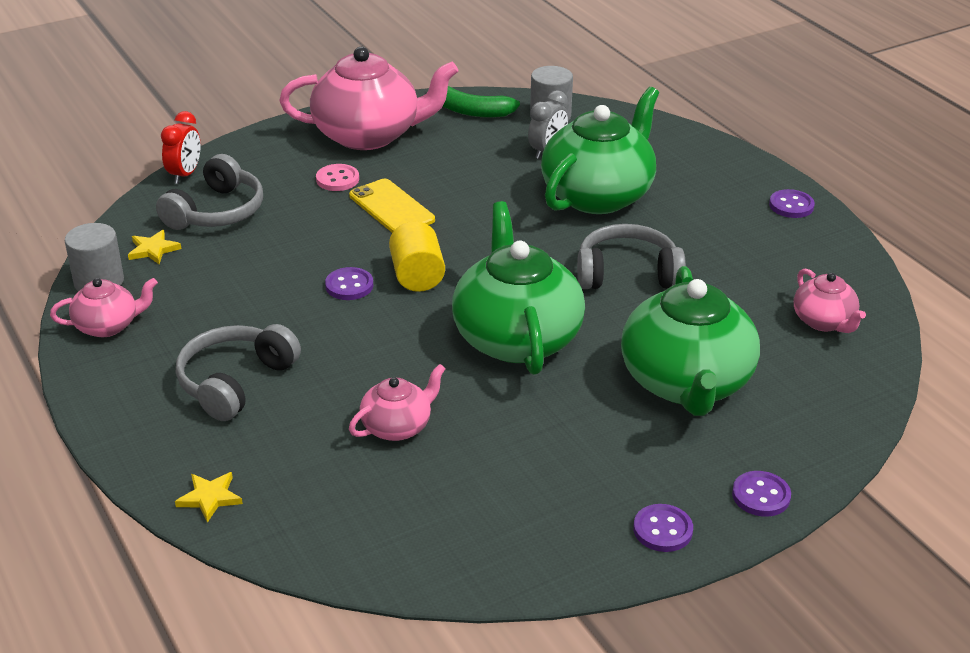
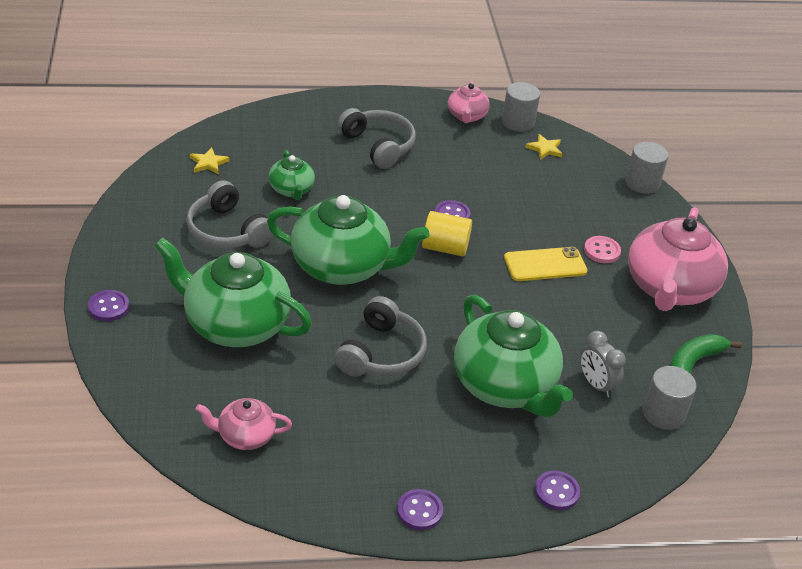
camera: 110 degrees right, 5 degrees up
grey headphones [156,154,263,230] -> grey headphones moved to [186,180,273,248]
red clock [161,111,201,184] -> grey cylinder [625,142,668,194]
yellow star [175,472,243,523] -> yellow star moved to [190,147,229,175]
pink teapot [349,364,446,441] -> green teapot [269,150,315,200]
purple button [633,504,693,552] -> purple button moved to [535,471,580,510]

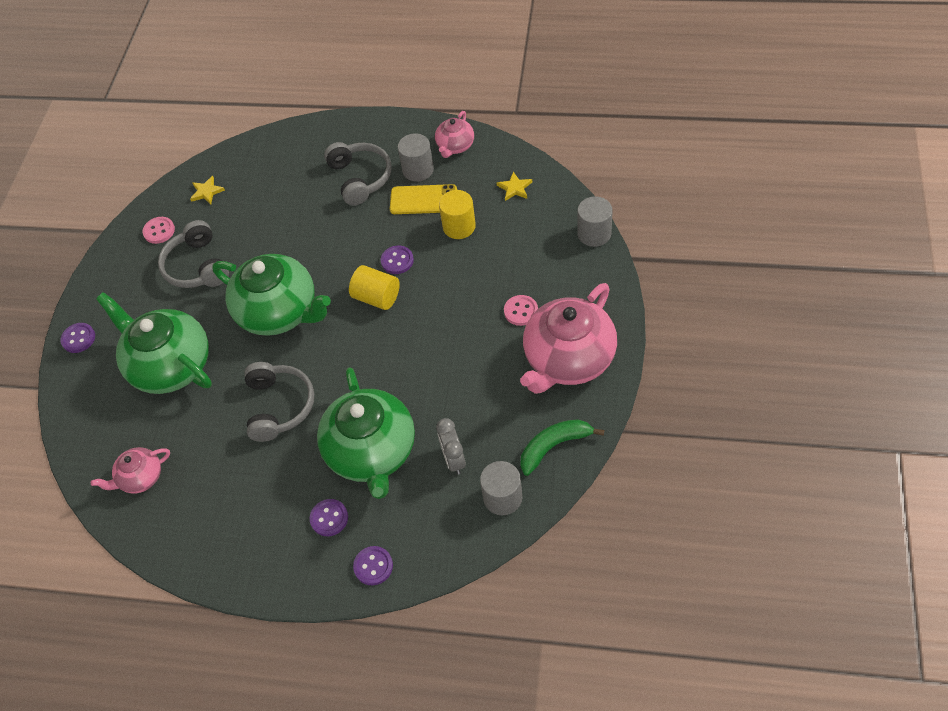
camera: 25 degrees right, 15 degrees up
pink teapot [196,398,292,450] -> pink teapot turned 45 degrees counterclockwise [91,447,170,493]
green teapot [269,150,315,200] -> none
grey headphones [335,296,427,377] -> grey headphones turned 45 degrees counterclockwise [244,362,314,442]
purple button [397,489,443,530] -> purple button moved to [310,499,348,536]
grey cylinder [502,82,540,132] -> grey cylinder moved to [398,134,434,181]
yellow phone [504,247,588,281] -> yellow phone moved to [390,184,457,214]
none -> pink button [142,217,175,244]
none -> yellow cylinder [439,190,476,239]

